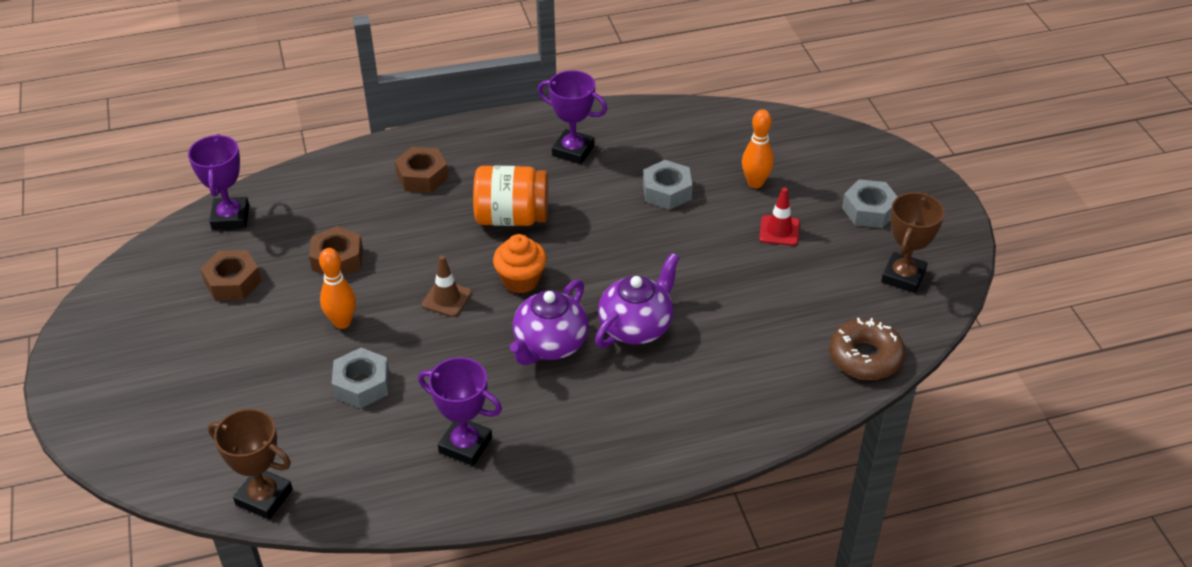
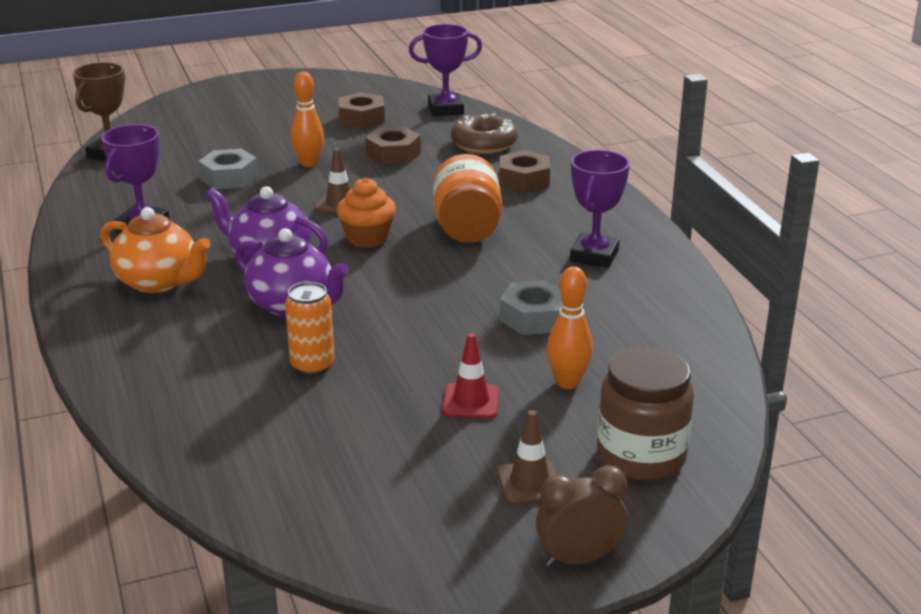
camera: 85 degrees right, 15 degrees down
brown donut [829,318,905,380] -> brown donut moved to [451,113,518,154]
grey nut [842,179,898,228] -> brown traffic cone [496,410,558,505]
brown trophy [881,192,945,293] -> none
none -> orange teapot [100,207,211,293]
none -> orange can [285,282,335,376]
none -> brown clock [536,465,628,567]
none -> brown jar [597,347,694,481]

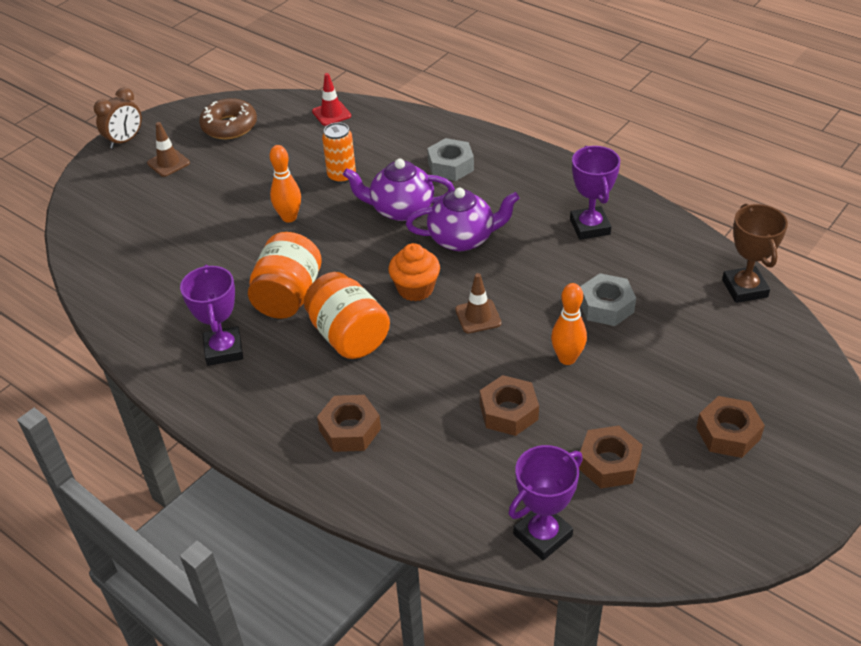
camera: 150 degrees right, 15 degrees up
orange teapot [100,207,211,293] -> none
red traffic cone [442,333,499,419] -> red traffic cone moved to [312,73,351,126]
brown donut [451,113,518,154] -> brown donut moved to [199,98,257,139]
grey nut [500,280,562,335] -> grey nut moved to [427,138,474,181]
orange bowling pin [547,266,593,389] -> orange bowling pin moved to [270,145,301,223]
brown jar [597,347,694,481] -> none
none -> orange jar [248,232,322,319]
none -> brown nut [696,396,765,458]

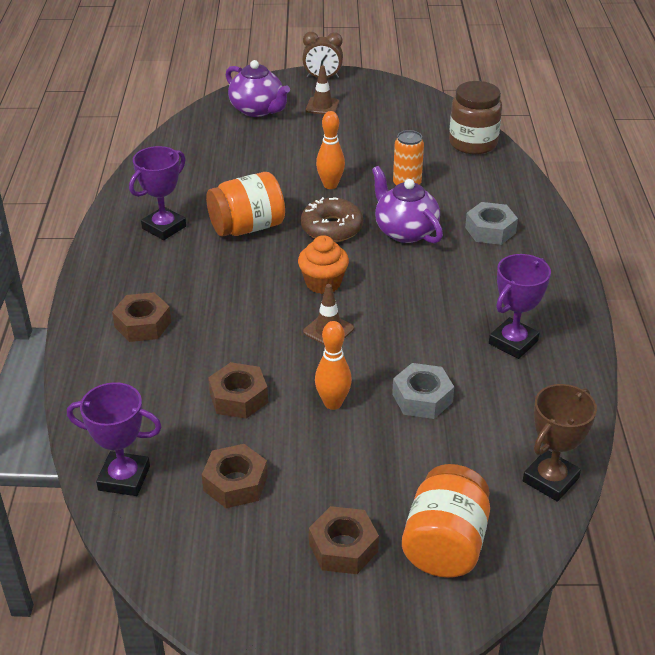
camera: 50 degrees right, 5 degrees down
brown donut [199,98,257,139] -> brown donut moved to [301,197,363,242]
orange jar [304,272,390,359] -> orange jar moved to [402,464,490,578]
red traffic cone [312,73,351,126] -> brown jar [449,81,502,155]
purple teapot [406,188,520,251] -> purple teapot moved to [226,60,290,117]

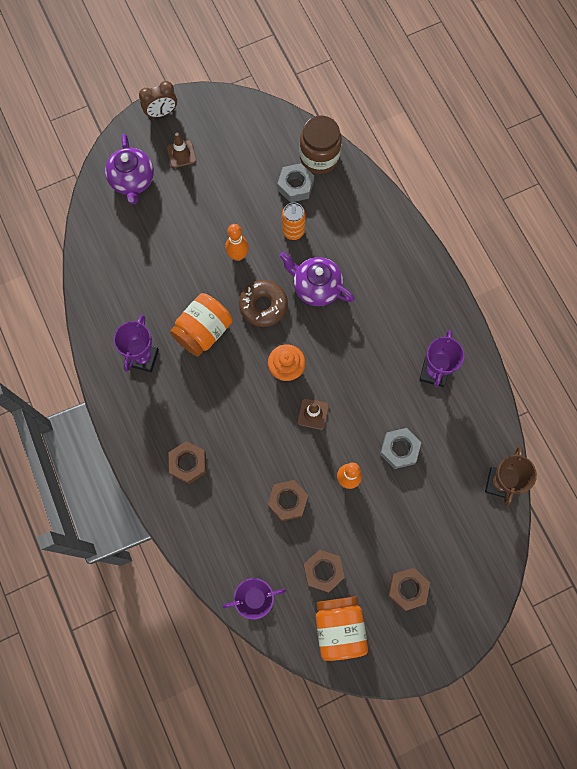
camera: 25 degrees left, 35 degrees up
purple teapot [226,60,290,117] -> purple teapot turned 60 degrees clockwise [105,134,154,204]
orange jar [402,464,490,578] -> orange jar moved to [316,596,368,661]
grey nut [465,202,518,245] -> grey nut moved to [277,163,314,203]

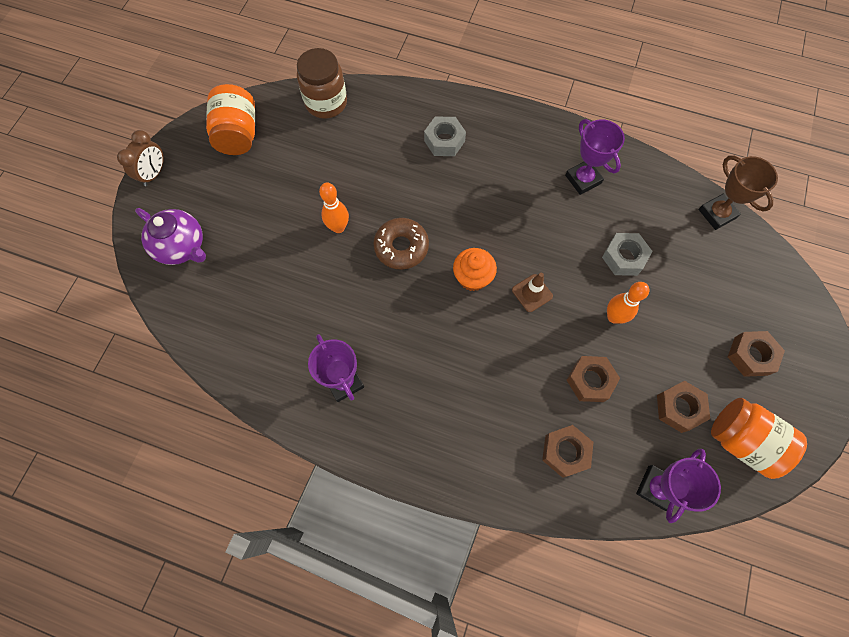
camera: 45 degrees left, 5 degrees down
brown traffic cone [167,133,197,168] -> none
brown nut [168,441,207,484] -> brown nut moved to [542,425,594,478]
orange jar [170,293,232,357] -> orange jar moved to [206,84,255,155]
grey nut [277,163,314,203] -> grey nut moved to [424,116,466,156]
purple teapot [279,252,355,306] -> none
orange can [282,202,306,240] -> none

